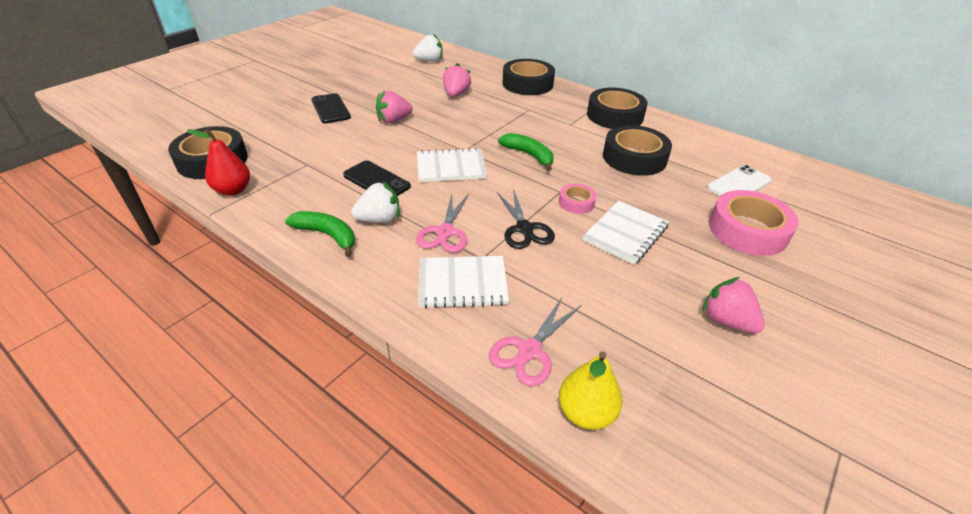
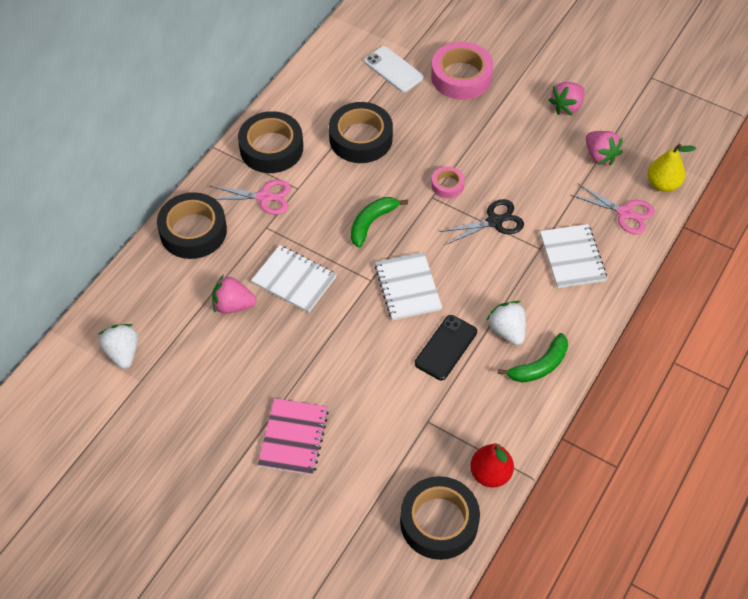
camera: 95 degrees left, 15 degrees up
green banana [285,211,355,257] -> green banana turned 150 degrees counterclockwise [498,333,568,383]
black phone [311,93,351,124] -> pink notebook [258,398,329,475]
pink strawberry [376,91,413,123] -> pink strawberry moved to [586,131,623,165]
pink scissors [416,194,469,253] -> pink scissors moved to [211,180,291,214]
white notebook [583,201,669,265] -> white notebook moved to [251,245,337,313]

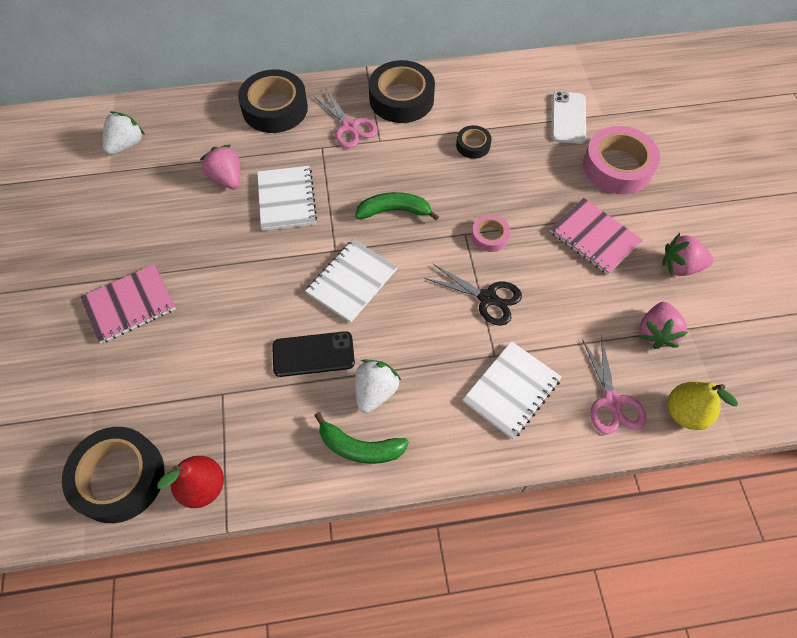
camera: 50 degrees right, 5 degrees up
black tape [329,102,393,163] -> black tape [456,125,491,159], size x0.50
none -> pink notebook [550,198,643,275]

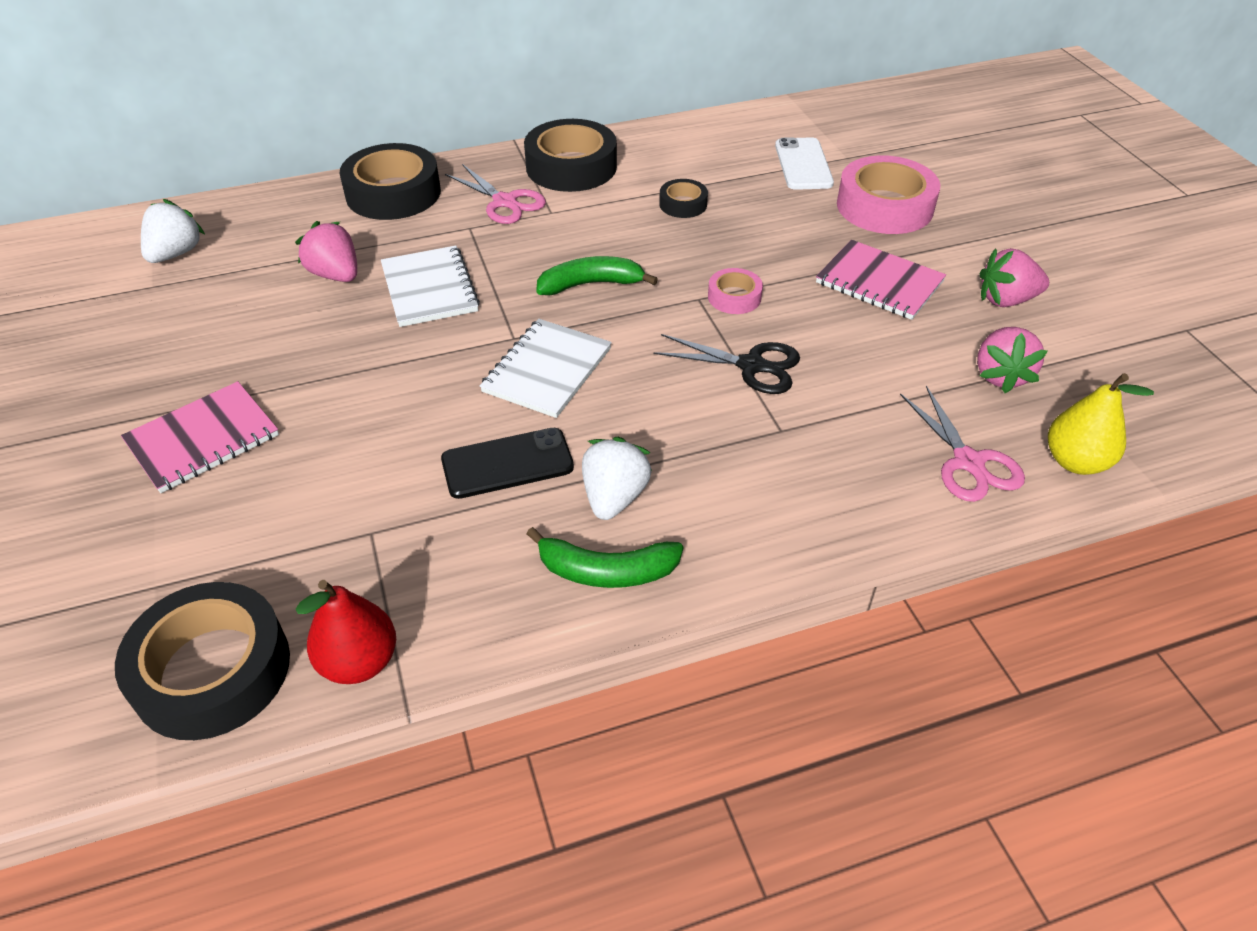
camera: 10 degrees left, 15 degrees down
white notebook [462,341,562,440] -> none

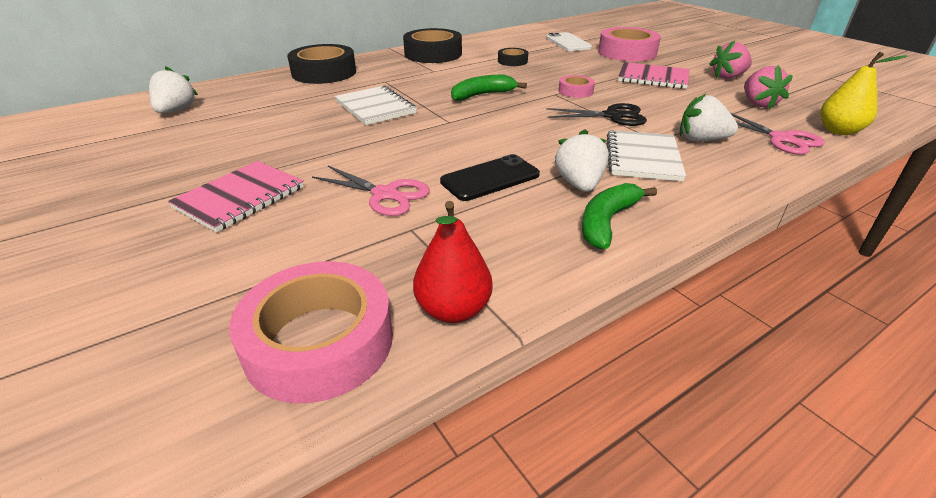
camera: 15 degrees left, 10 degrees down
black tape [115,582,290,740] -> pink tape [229,261,393,403]
pink strawberry [295,221,357,282] -> none
pink scissors [445,164,546,224] -> pink scissors moved to [312,166,430,216]
white notebook [480,319,612,418] -> white notebook moved to [607,130,686,181]
green banana [527,527,683,588] -> green banana turned 135 degrees clockwise [582,183,657,249]
none -> white strawberry [680,94,738,141]

